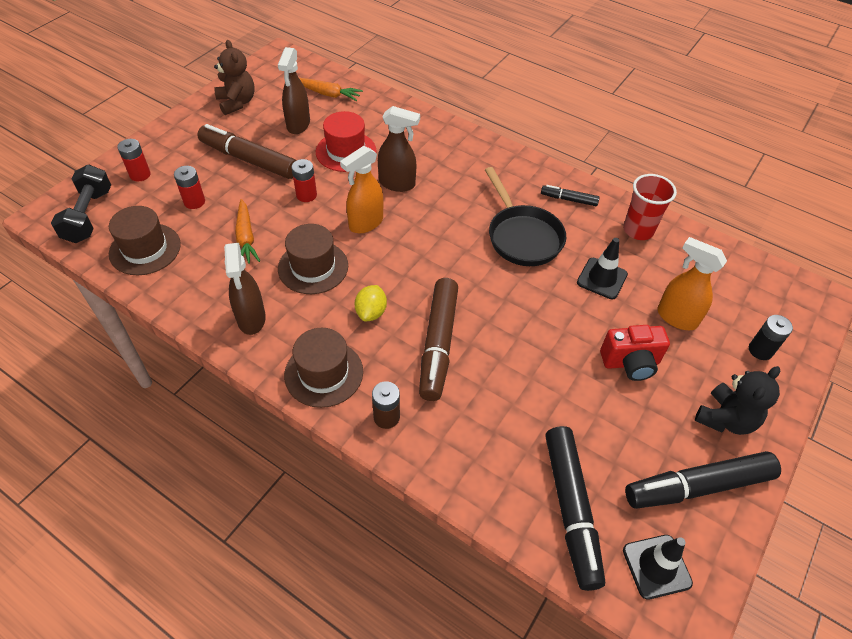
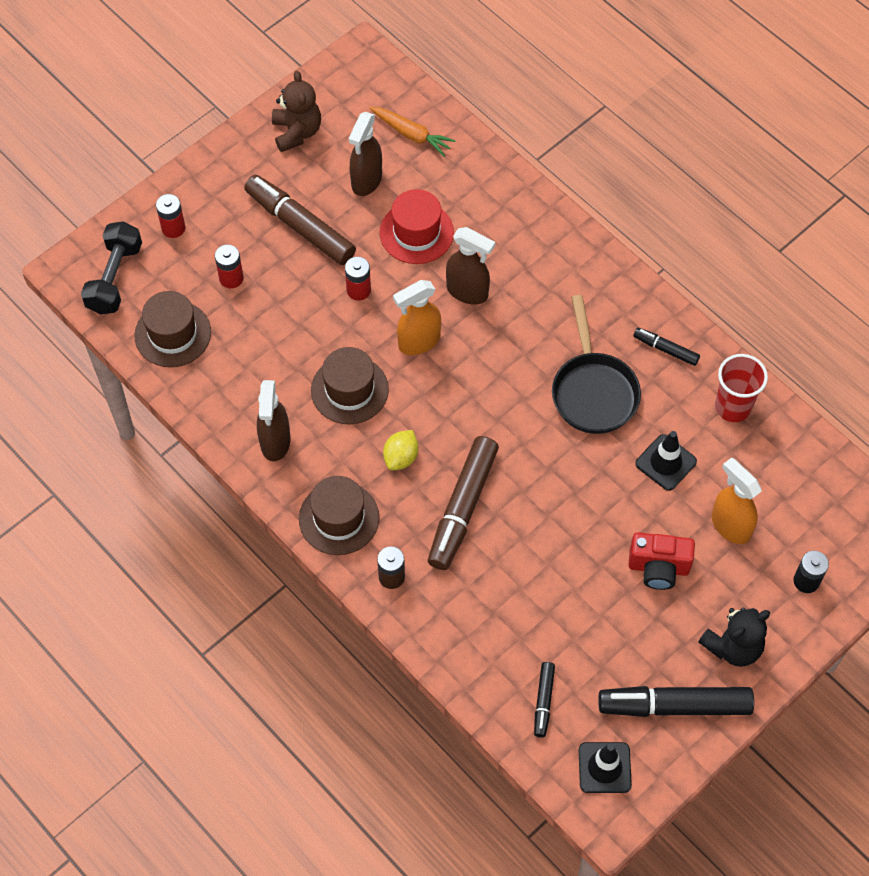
camera: 15 degrees right, 10 degrees up
orange carrot [235,199,260,264] -> none
black marker [545,426,605,591] -> black marker [534,662,555,737], size x0.50

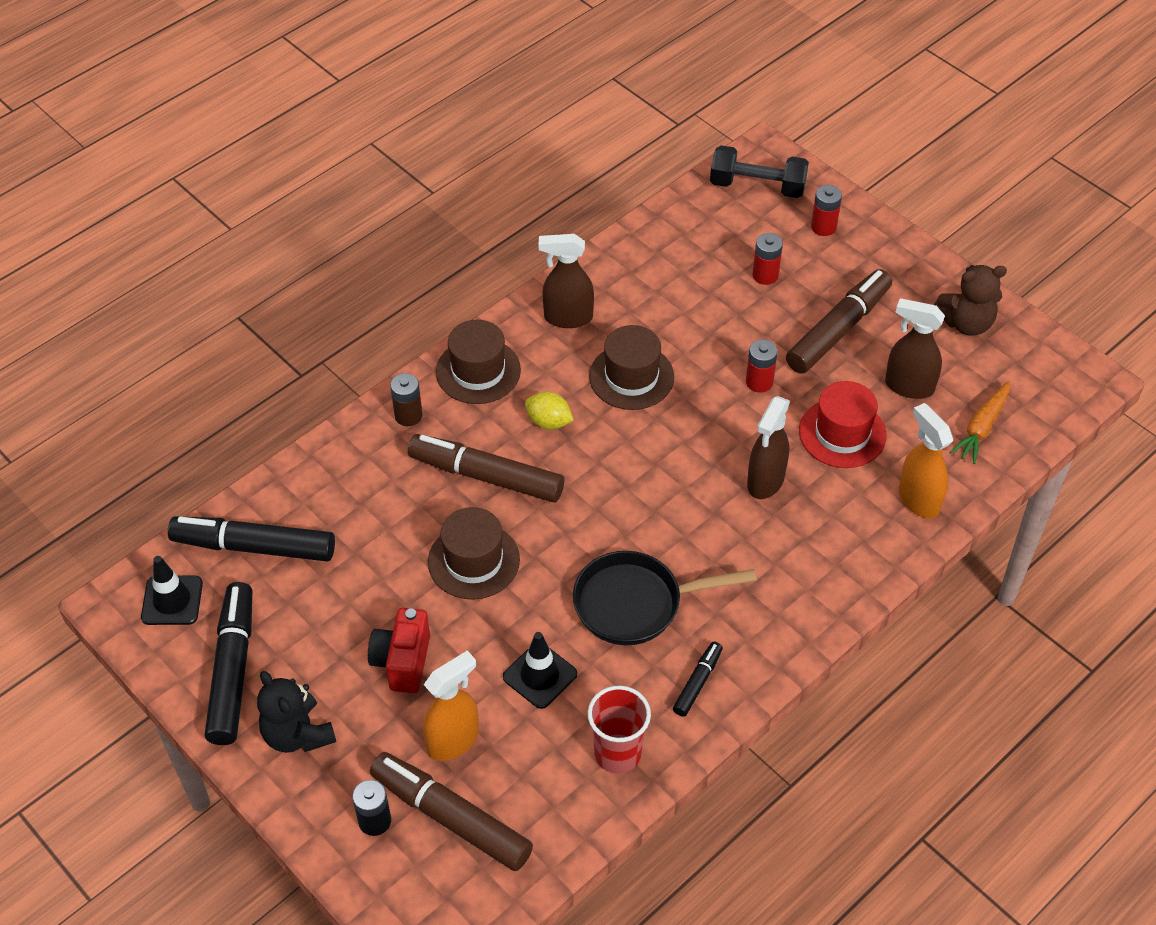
camera: 90 degrees right, 10 degrees down
brown hat [134,291,211,367] -> brown hat moved to [428,507,520,600]
orange spray bottle [393,280,441,355] -> orange spray bottle moved to [899,403,953,518]
black marker [534,662,555,737] -> black marker [168,516,335,561], size x2.00
none -> brown marker [370,752,533,871]

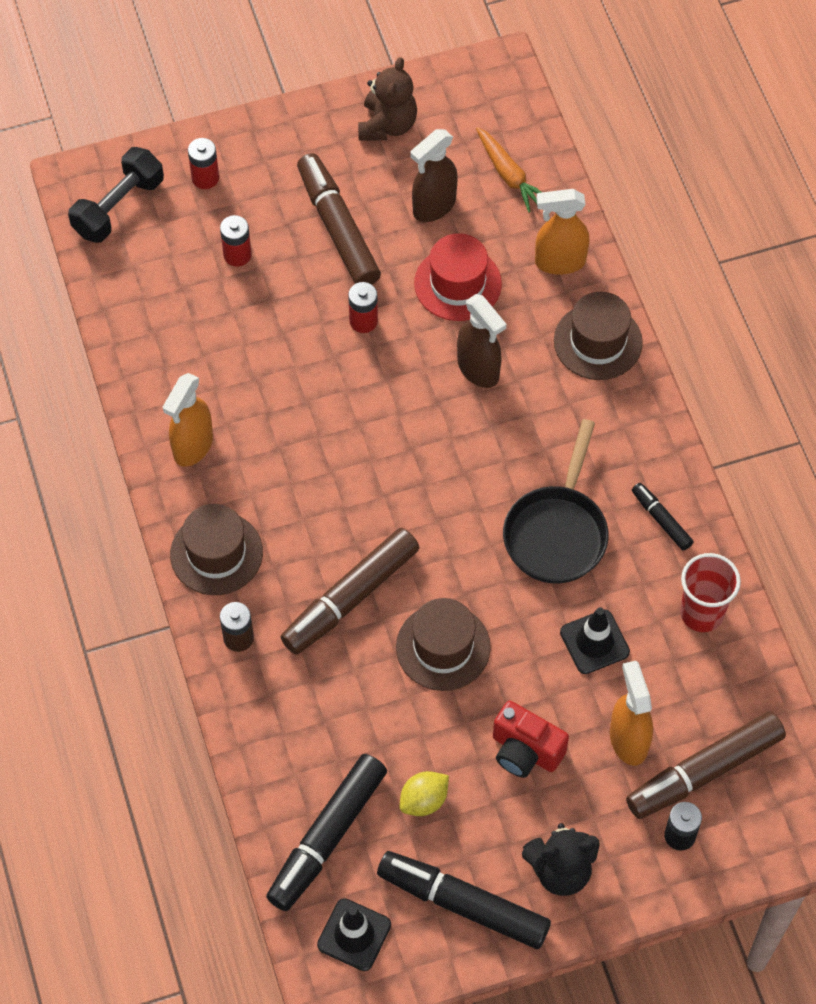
camera: 65 degrees left, 10 degrees up
yellow lemon [525,392,574,430] -> yellow lemon moved to [400,771,449,816]
brown spray bottle [539,234,594,328] -> orange spray bottle [163,373,213,467]
brown hat [589,325,674,410] -> brown hat moved to [554,292,643,380]

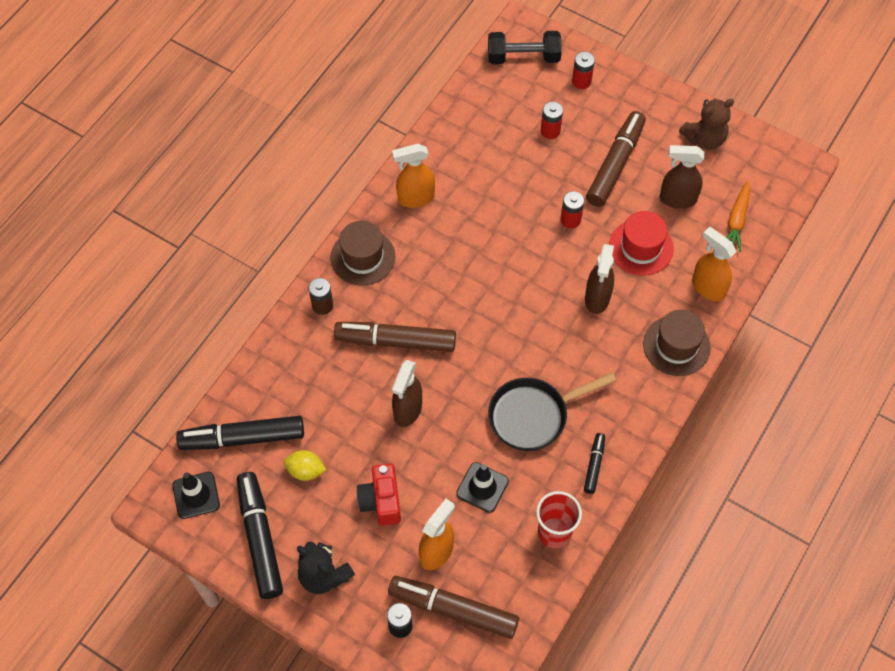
camera: 50 degrees right, 0 degrees up
brown hat [396,598,491,691] -> brown spray bottle [392,360,422,427]

